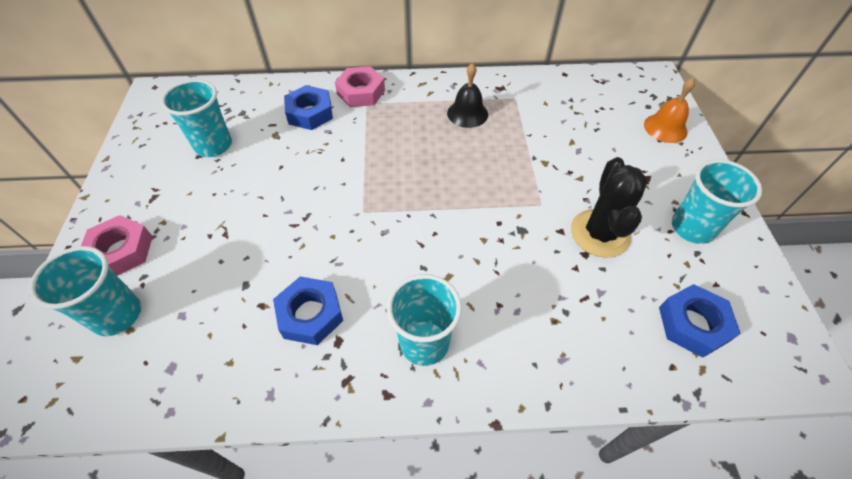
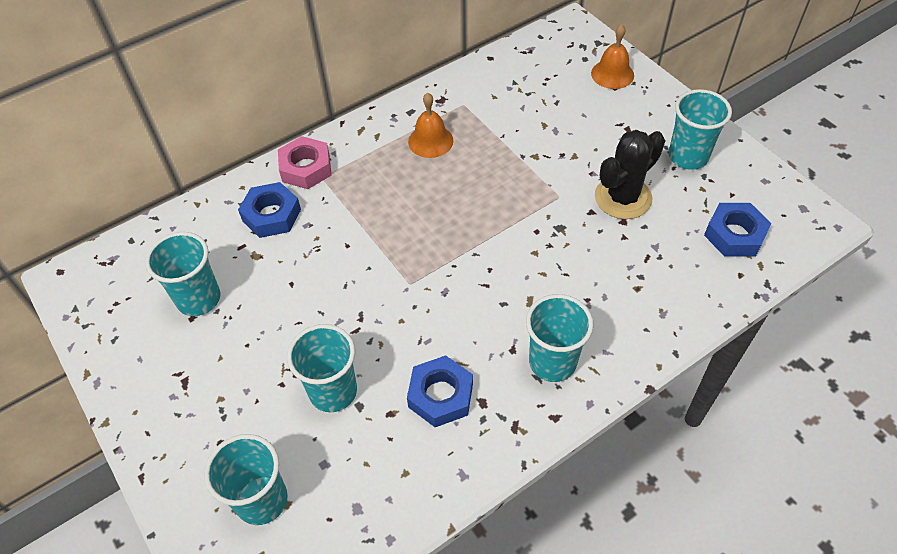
camera: 30 degrees left, 0 degrees up
pink nut [81,215,153,276] -> none
black bell [447,63,488,128] -> orange bell [408,93,453,158]
black cactus [571,157,647,257] -> black cactus turned 75 degrees clockwise [595,130,665,219]
none -> turquoise cup [287,324,357,412]

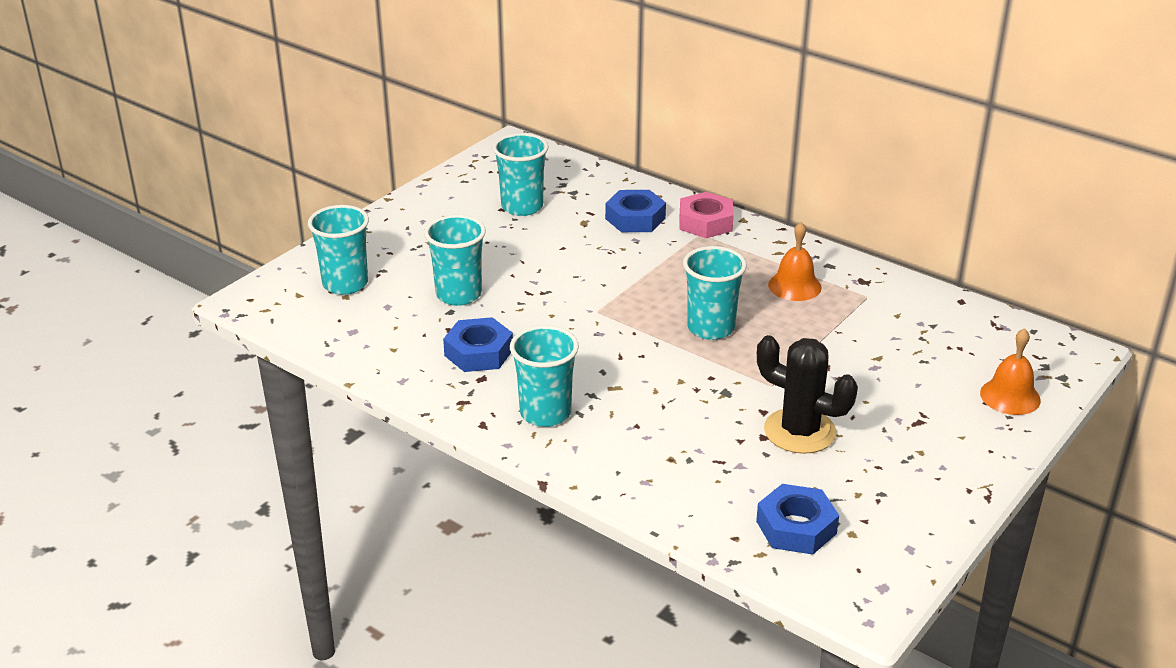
camera: 70 degrees right, 20 degrees down
turquoise cup [669,89,732,170] -> turquoise cup moved to [683,246,747,340]

